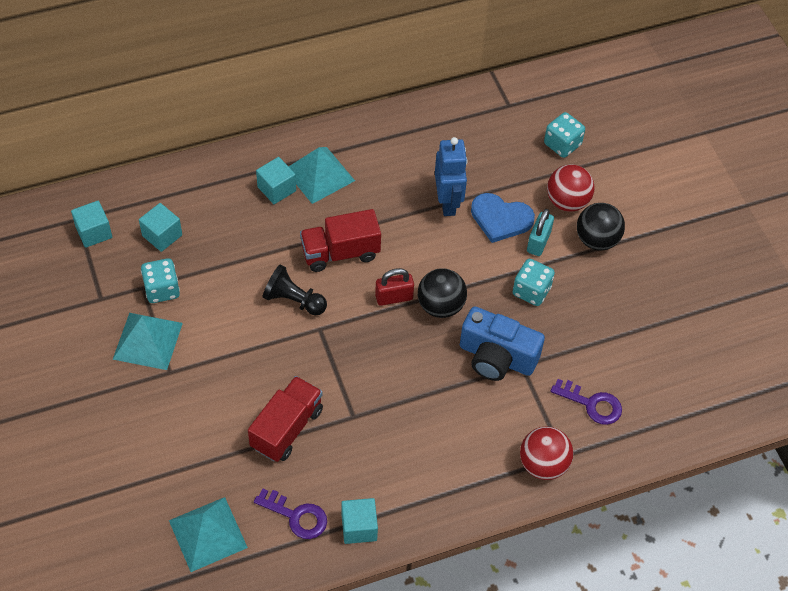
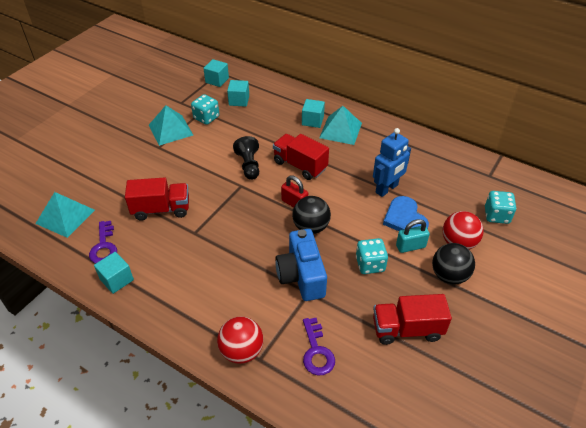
camera: 55 degrees right, 10 degrees down
none -> red truck [373,294,452,345]

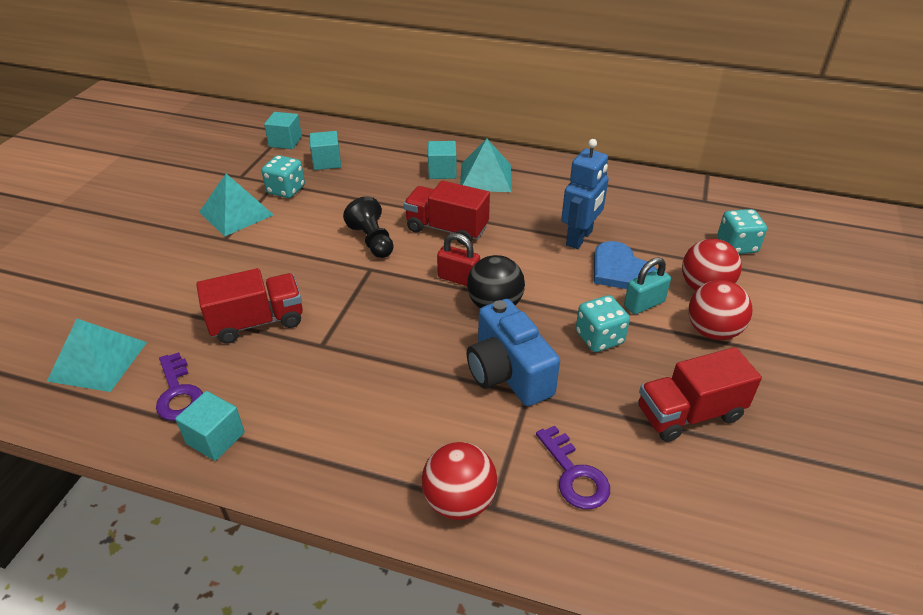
camera: 15 degrees left, 5 degrees down
black ball [432,243,475,284] -> red ball [689,280,752,340]

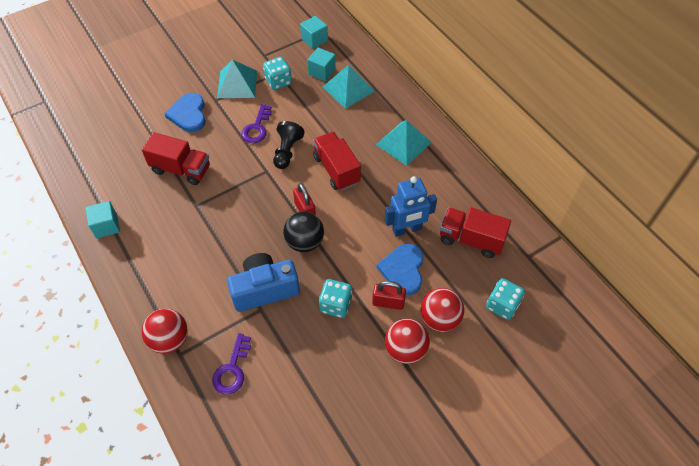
camera: 40 degrees right, 15 degrees up
turquoise pyramid [47,319,147,392] -> turquoise pyramid moved to [323,65,375,109]
purple key [156,352,203,421] -> purple key moved to [241,104,272,143]
turquoise cube [428,141,456,179] -> none
blue camera [466,299,560,406] -> blue camera turned 60 degrees clockwise [227,253,300,312]
turquoise padlock [624,257,671,314] -> red padlock [372,281,406,310]
red truck [638,347,762,442] -> red truck moved to [440,208,511,258]
none -> blue heart [165,93,206,132]

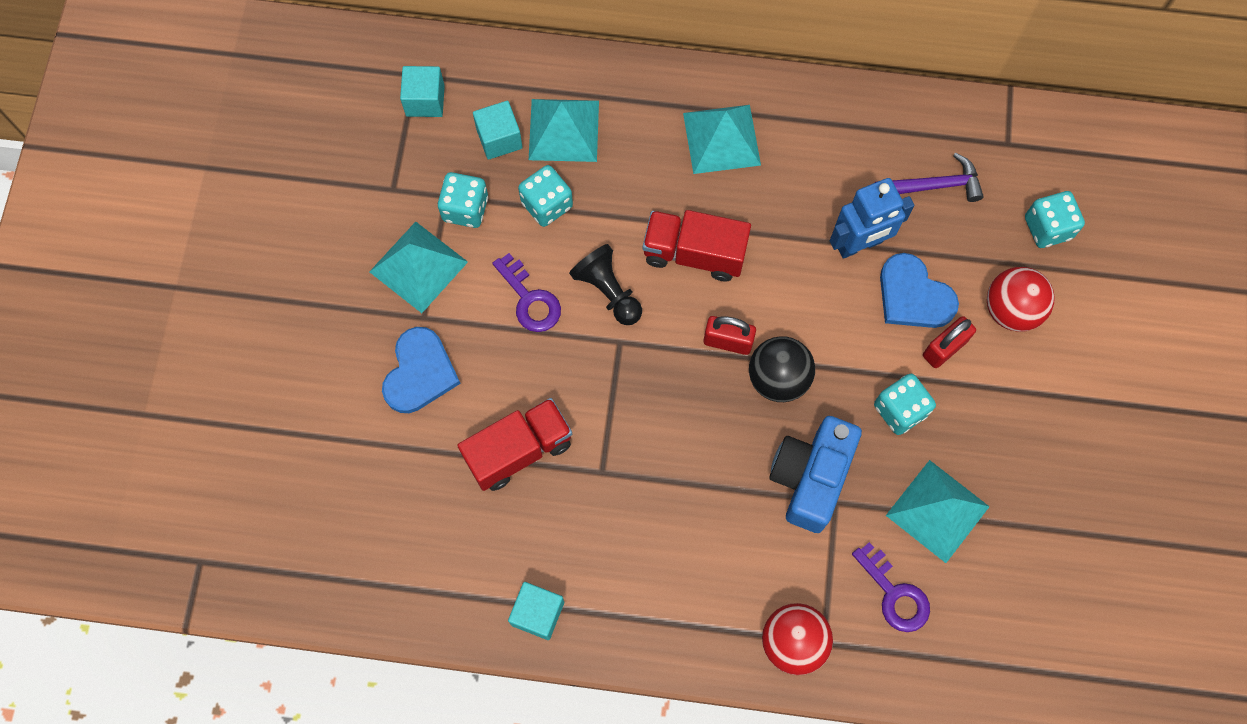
camera: 50 degrees left, 15 degrees up
blue heart [165,93,206,132] -> blue heart turned 105 degrees counterclockwise [382,327,461,413]
blue robot [385,176,437,237] -> blue robot turned 45 degrees clockwise [830,178,915,259]
red ball [385,319,430,364] -> none
red truck [440,208,511,258] -> purple hammer [875,153,984,202]
none -> turquoise dice [518,165,573,227]
none -> turquoise pyramid [886,460,990,563]

